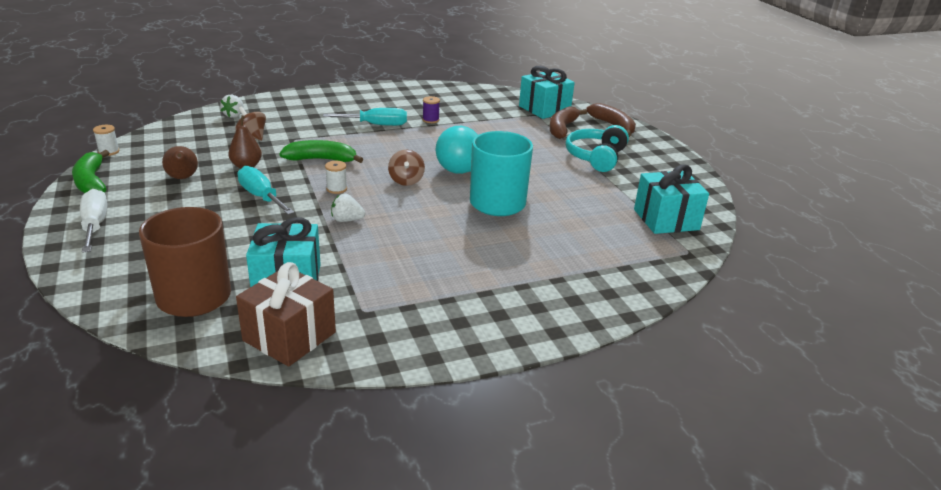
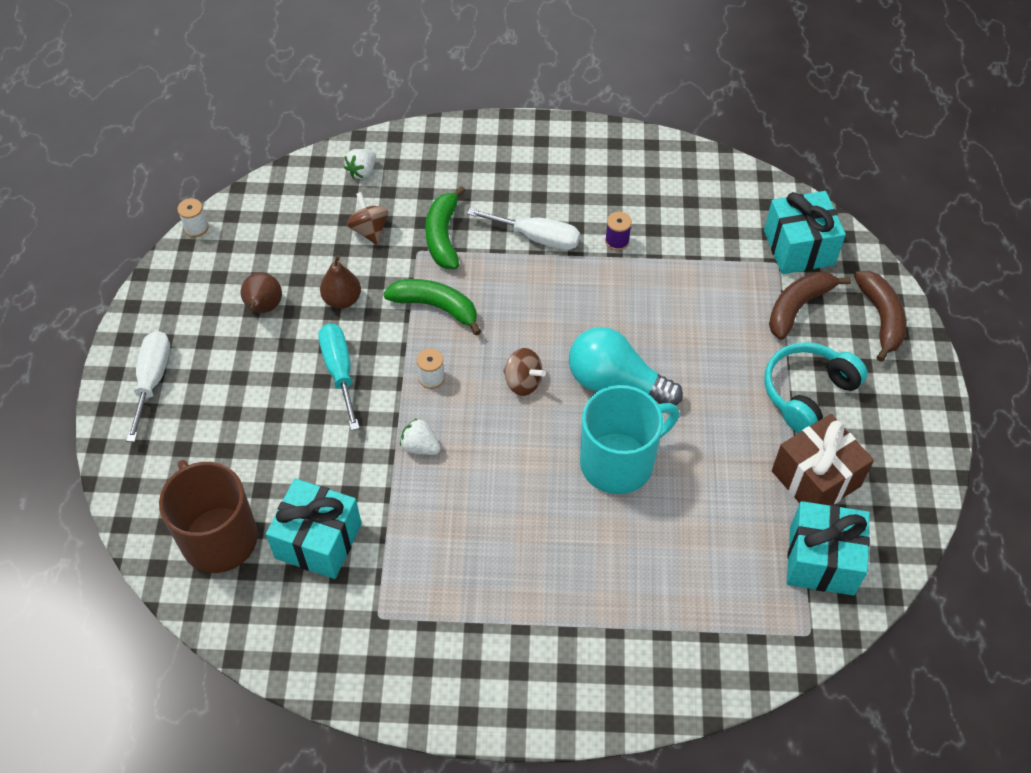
camera: 25 degrees right, 25 degrees up
green banana [72,150,109,193] -> green banana moved to [425,186,466,269]
brown gift [236,262,336,367] -> brown gift moved to [772,414,874,505]
turquoise screwdriver [323,108,407,126] -> white screwdriver [467,208,580,250]
brown spinning top [388,150,425,186] -> brown spinning top turned 75 degrees counterclockwise [503,348,546,396]

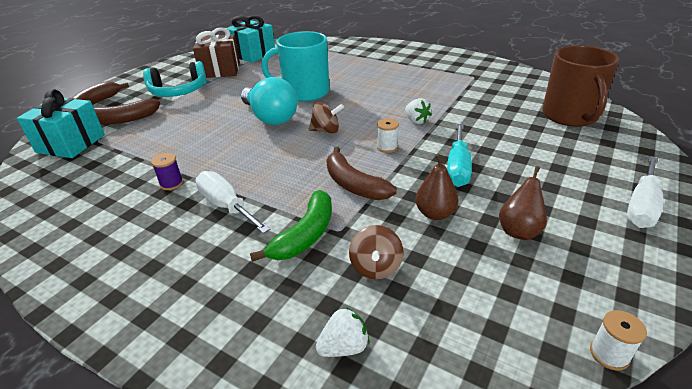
camera: 150 degrees left, 20 degrees down
turquoise gift [266,478,362,579] -> none
green banana [383,279,481,335] -> brown banana [326,147,397,200]
brown spinning top [503,348,546,396] -> brown spinning top turned 120 degrees clockwise [309,102,344,134]

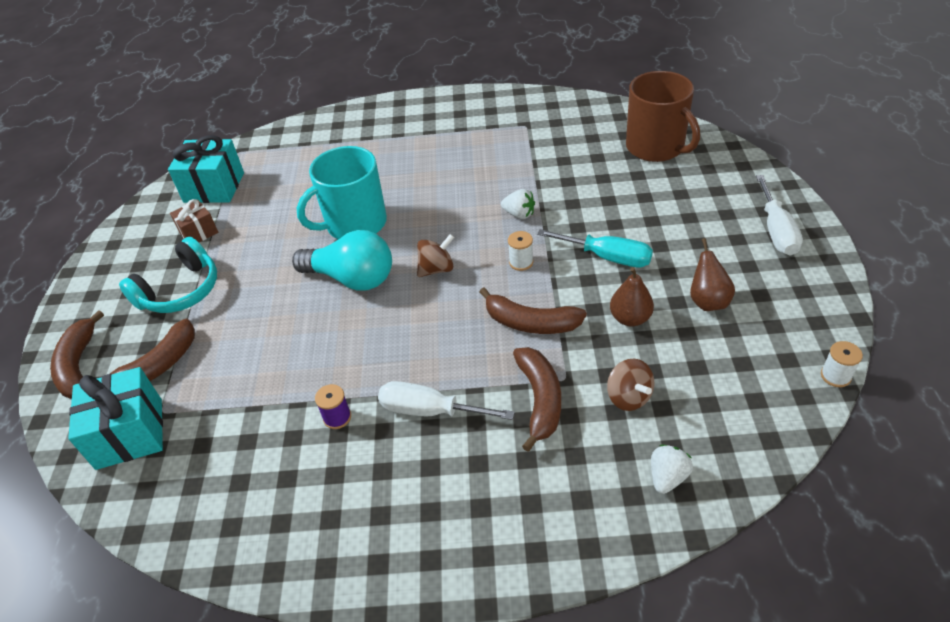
camera: 30 degrees left, 10 degrees up
brown gift [193,27,240,78] -> brown gift [170,199,218,242], size x0.58
green banana [250,190,332,262] -> brown banana [513,347,561,452]
turquoise screwdriver [447,124,472,187] -> turquoise screwdriver turned 45 degrees counterclockwise [537,229,653,267]

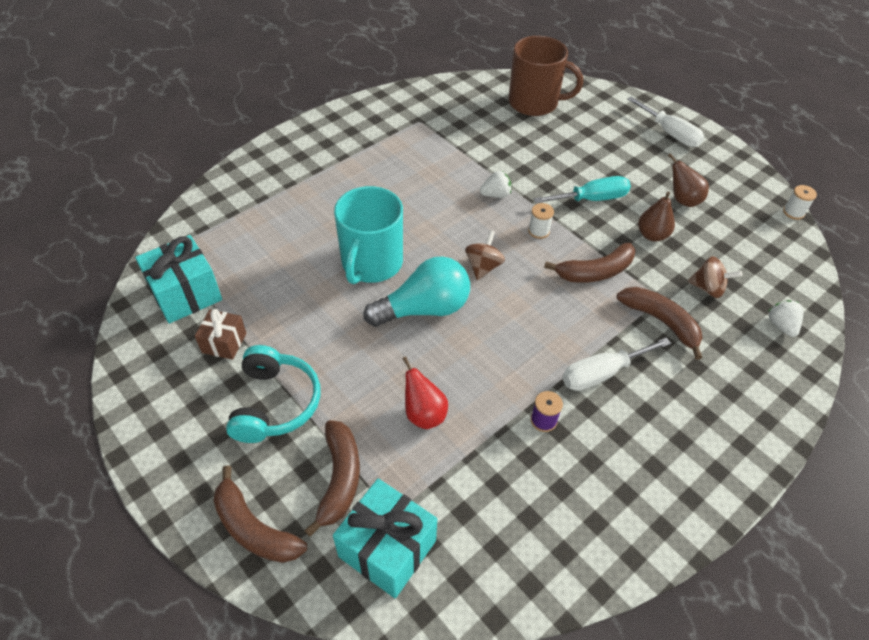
camera: 45 degrees left, 5 degrees up
none -> red pear [402,357,448,429]

